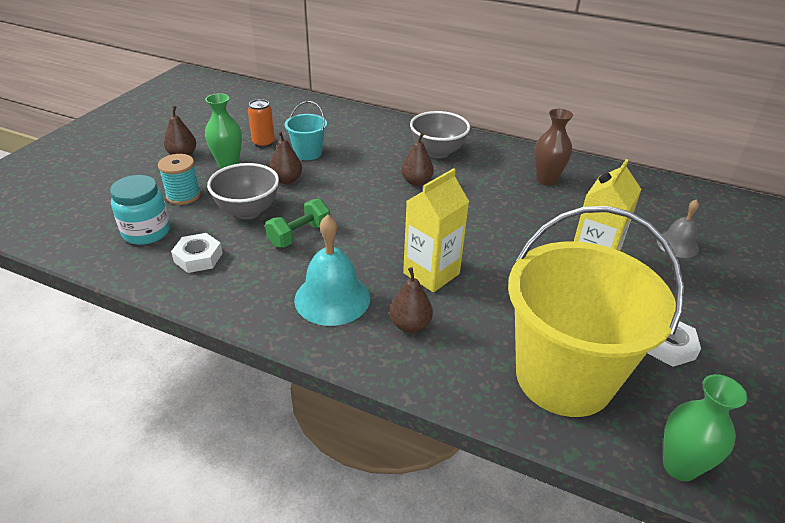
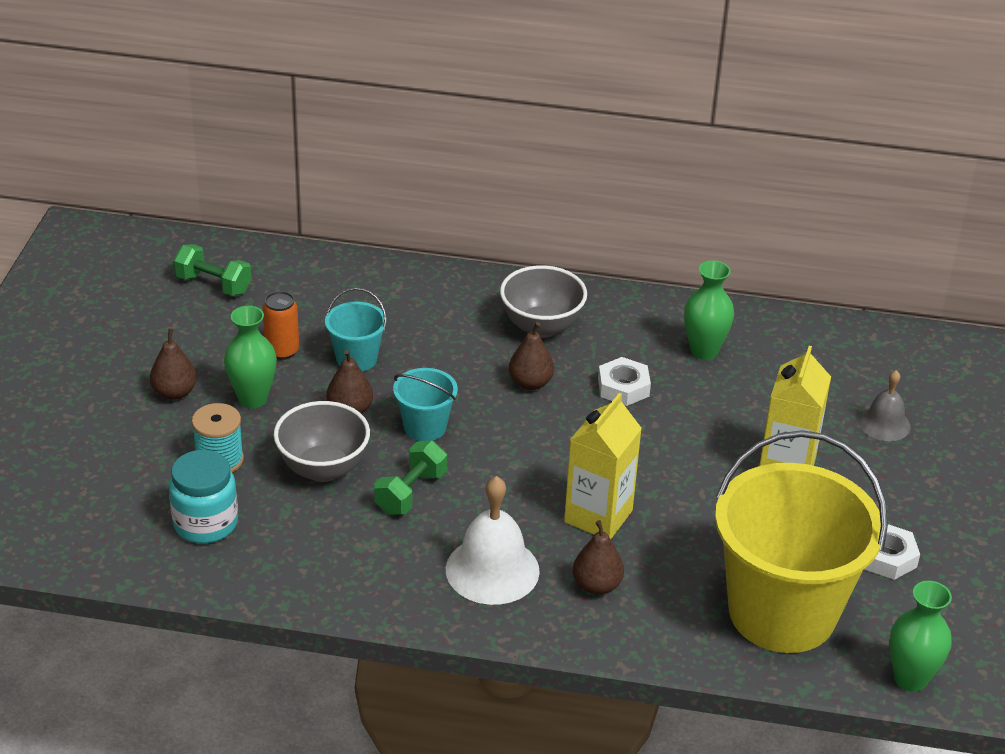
camera: 15 degrees left, 0 degrees up
white nut [171,233,223,273] -> white nut moved to [598,357,651,406]
turquoise bell [294,215,370,326] -> white bell [446,476,540,605]
brown vase [534,109,573,186] -> green vase [684,260,734,360]
none -> green dumbbell [174,244,252,296]
none -> turquoise bucket [393,368,458,441]

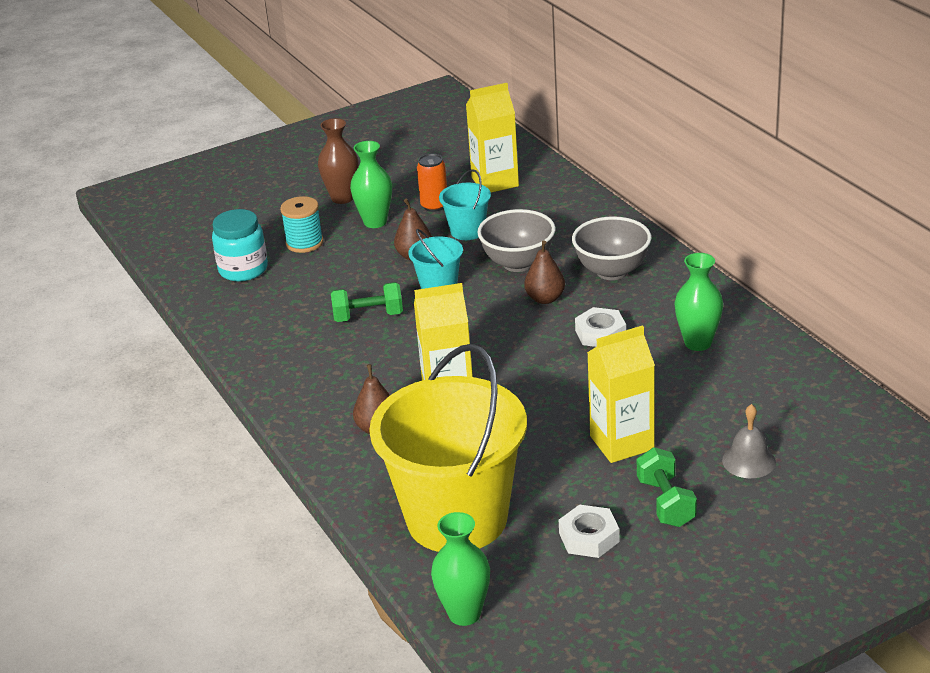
camera: 55 degrees right, 5 degrees down
brown pear [150,328,197,400] -> brown vase [318,118,359,204]
green dumbbell [174,244,252,296] -> green dumbbell moved to [637,447,697,527]
grey bowl [273,401,370,482] -> grey bowl moved to [477,209,556,272]
white bell [446,476,540,605] -> none
none -> yellow carton [466,83,519,192]

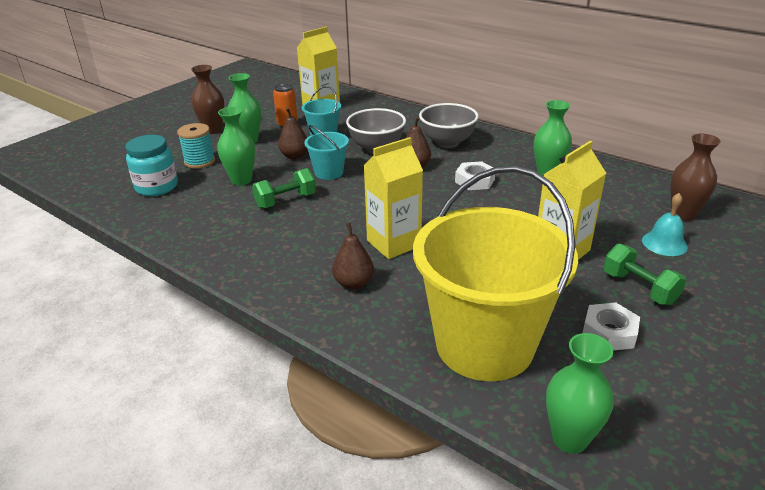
camera: 25 degrees left, 0 degrees up
grey bell [722,404,776,478] -> turquoise bell [642,193,688,256]
none -> green vase [217,107,255,185]
none -> brown vase [671,134,721,221]

